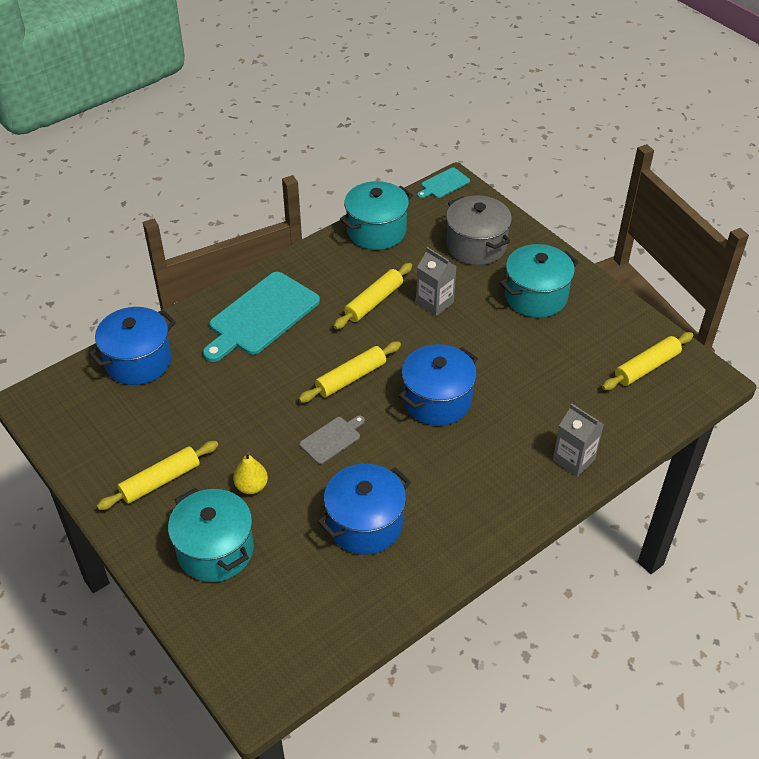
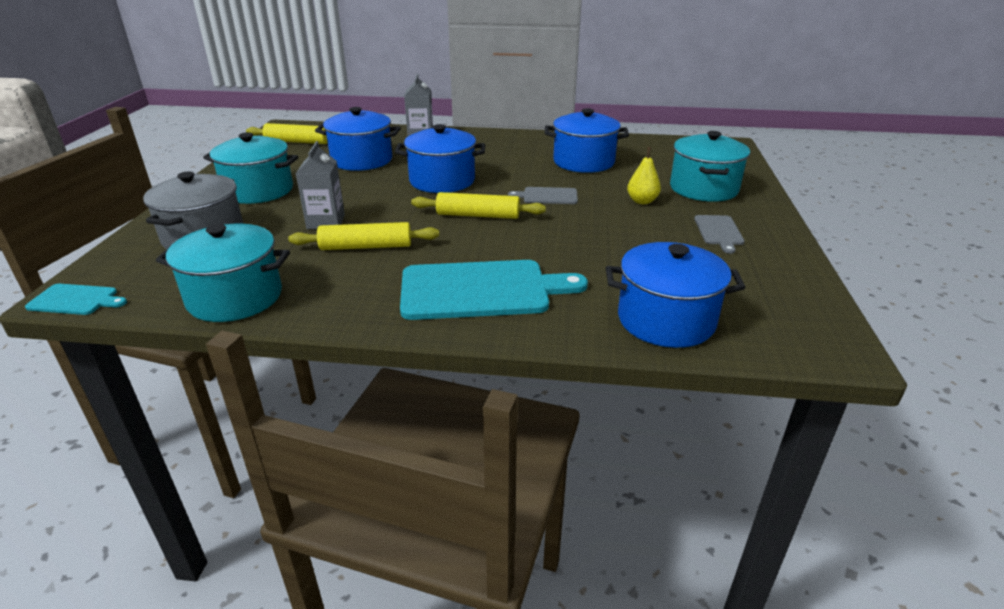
camera: 135 degrees left, 15 degrees down
yellow rolling pin [97,441,218,510] -> grey cutting board [694,215,745,254]
none -> blue pot [315,107,401,171]

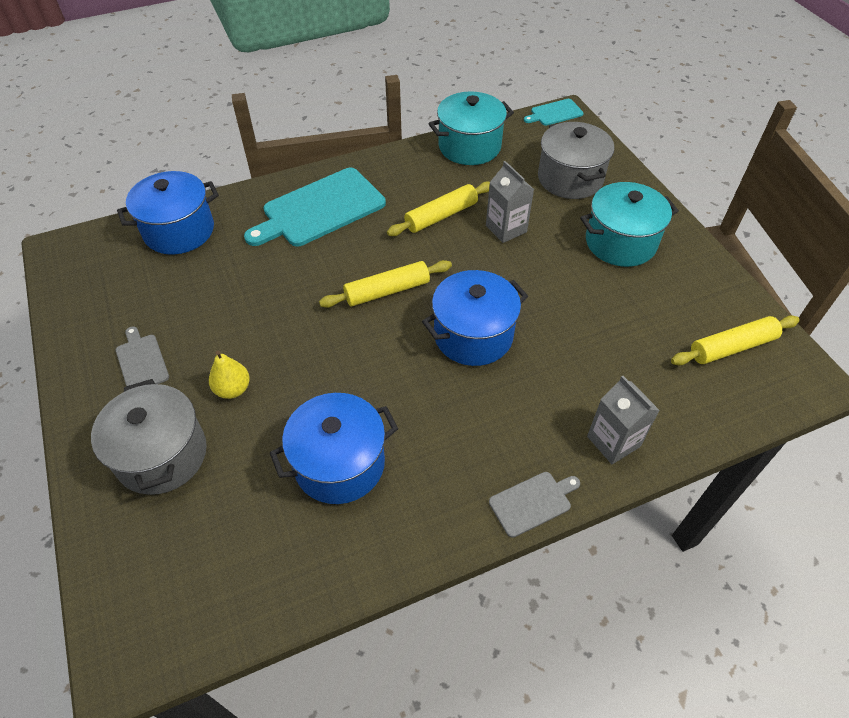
camera: 150 degrees right, 20 degrees up
blue pot [315,107,401,171] -> none
grey cutting board [508,187,578,204] -> grey cutting board moved to [489,472,580,538]
turquoise pot [670,131,750,202] -> grey pot [91,379,207,495]

